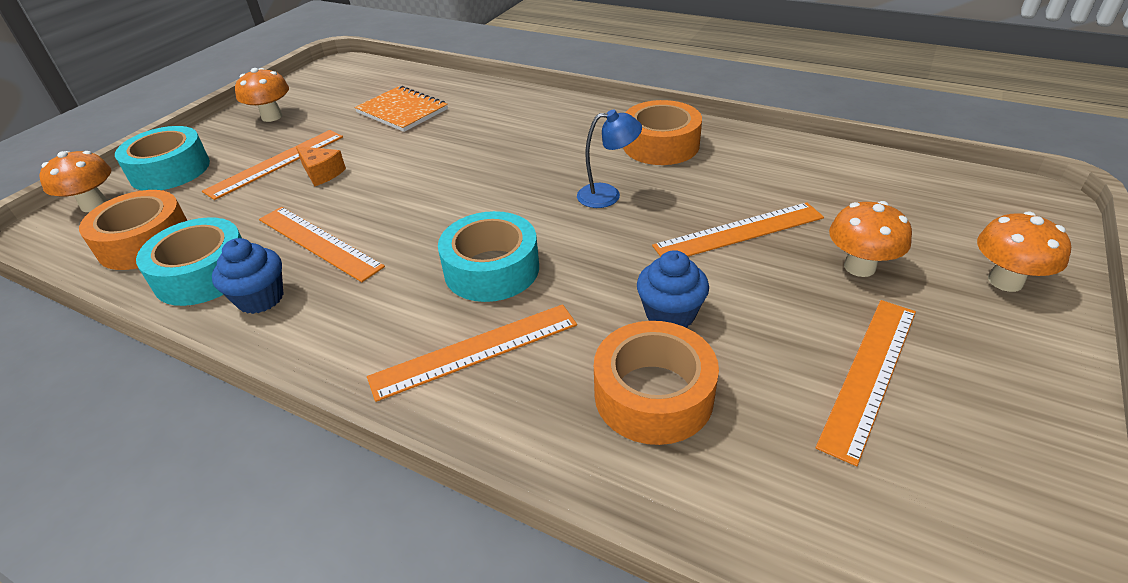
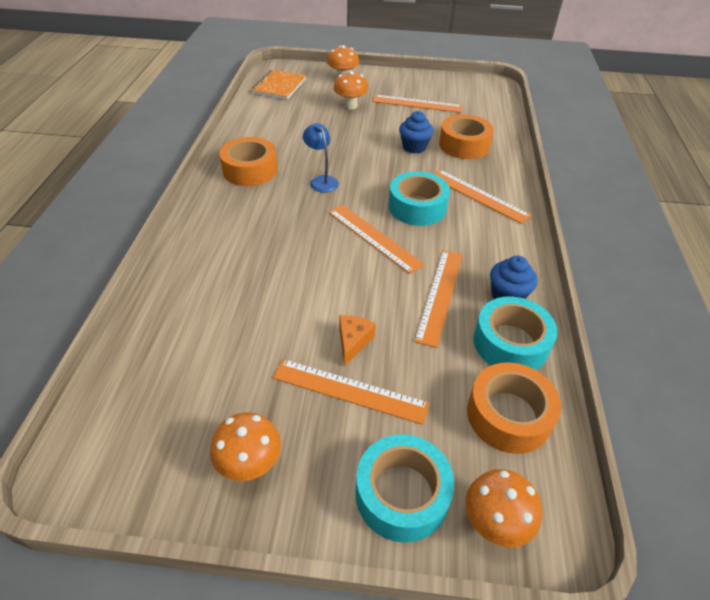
camera: 115 degrees left, 5 degrees up
orange notebook [354,86,448,132] -> orange notebook moved to [252,70,306,100]
orange ruler [652,202,824,257] -> orange ruler moved to [329,205,425,274]

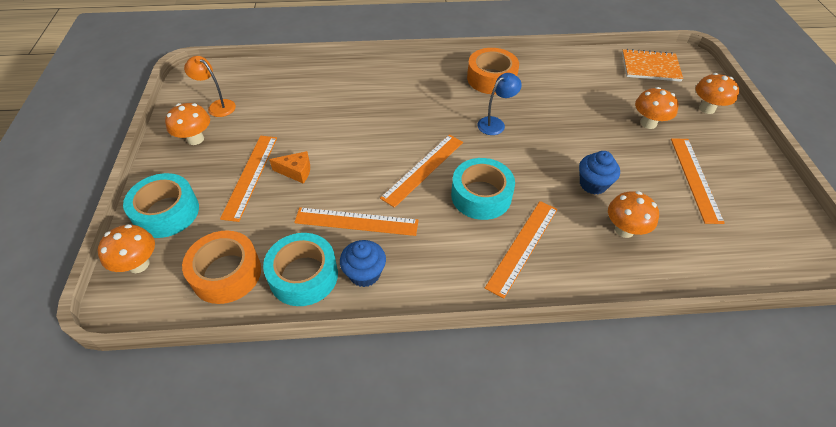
camera: 80 degrees right, 5 degrees up
orange tape [439,114,494,159] -> orange mushroom [608,191,659,238]
none -> orange lamp [184,56,236,117]

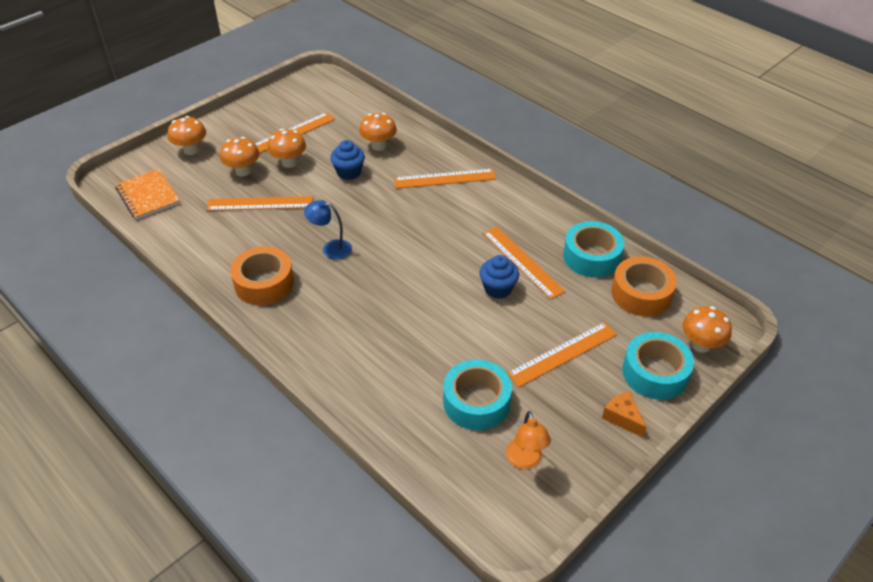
camera: 130 degrees left, 5 degrees down
orange mushroom [165,103,210,145] -> orange mushroom moved to [267,128,306,168]
orange cheese [269,151,310,183] -> orange cheese moved to [602,391,647,437]
blue cupcake [340,240,386,287] -> blue cupcake moved to [479,255,519,299]
orange ruler [380,135,463,208] -> orange ruler moved to [207,196,313,211]
turquoise tape [451,158,515,220] -> turquoise tape moved to [443,359,512,430]

